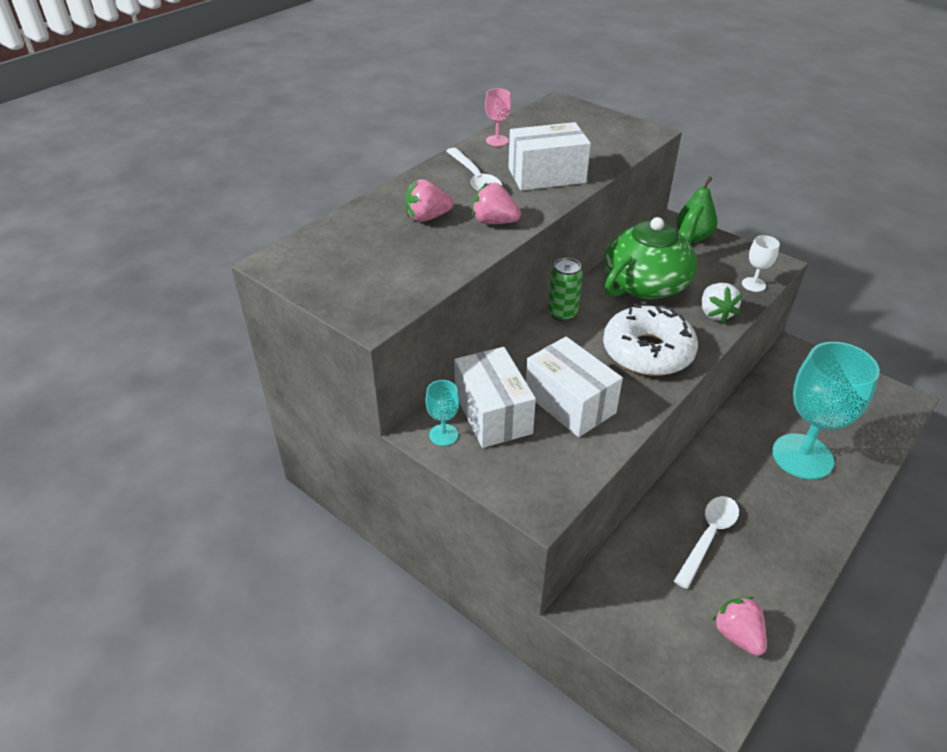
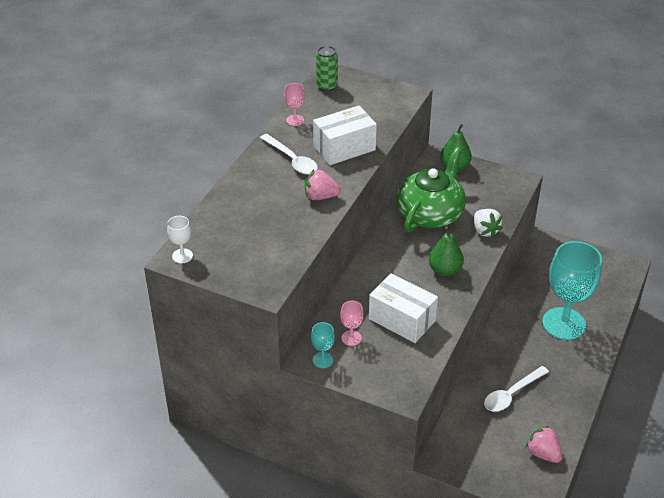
camera: 15 degrees left, 0 degrees up
pink strawberry [405,179,453,222] -> none
white box [454,347,536,448] -> pink goblet [340,301,364,346]
green can [548,258,583,321] -> green can moved to [316,46,338,91]
white donut [603,303,698,376] -> green pear [429,226,464,276]
white spoon [674,496,739,589] -> white spoon turned 150 degrees counterclockwise [484,366,549,412]
white goblet [742,235,780,292] -> white goblet moved to [167,216,193,263]

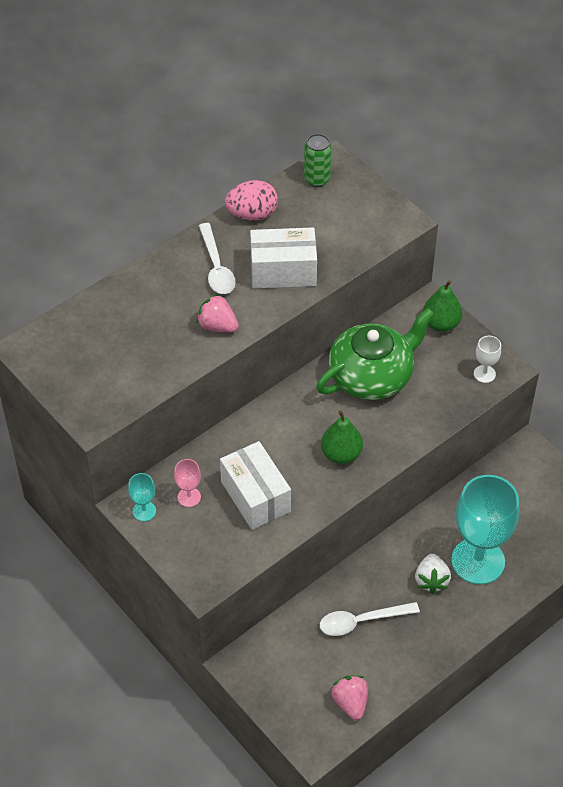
camera: 25 degrees right, 10 degrees up
white goblet [167,216,193,263] -> white goblet moved to [474,336,501,383]
pink goblet [284,83,305,126] -> pink egg [225,180,278,221]
white strawberry [474,209,503,238] -> white strawberry moved to [415,554,451,594]

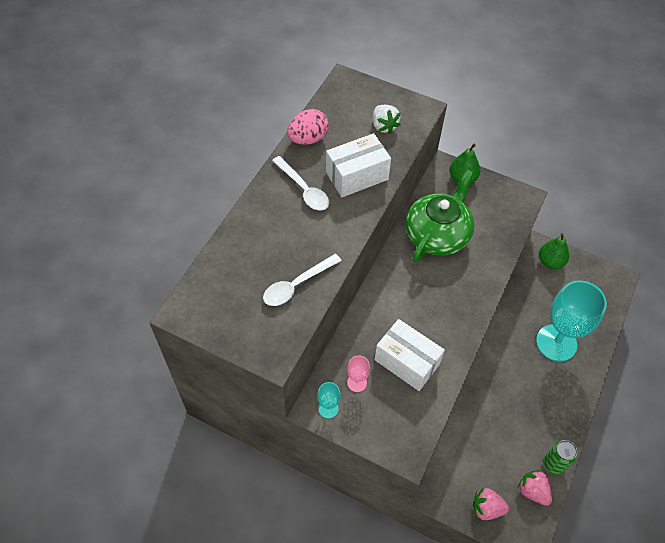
camera: 25 degrees left, 5 degrees up
pink strawberry [196,294,239,332] -> pink strawberry moved to [473,488,509,520]
green can [304,134,332,187] -> green can moved to [543,440,577,475]
white spoon [320,602,420,636] -> white spoon moved to [263,254,342,306]
green pear [321,410,363,464] -> green pear moved to [539,233,569,269]
white strawberry [415,554,451,594] -> white strawberry moved to [373,105,401,134]
white goblet [474,336,501,383] -> none

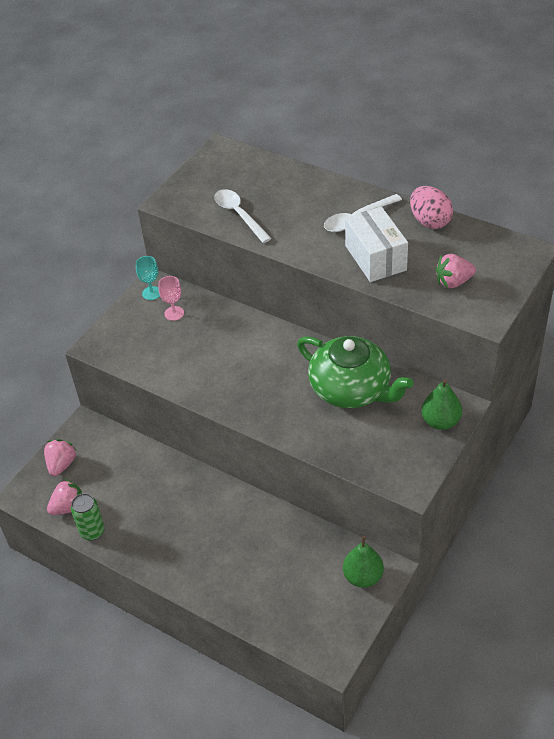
camera: 100 degrees right, 10 degrees down
white strawberry [373,105,401,134] -> pink strawberry [435,254,476,288]
white box [374,319,445,391] -> none
turquoise goblet [536,281,607,361] -> none

